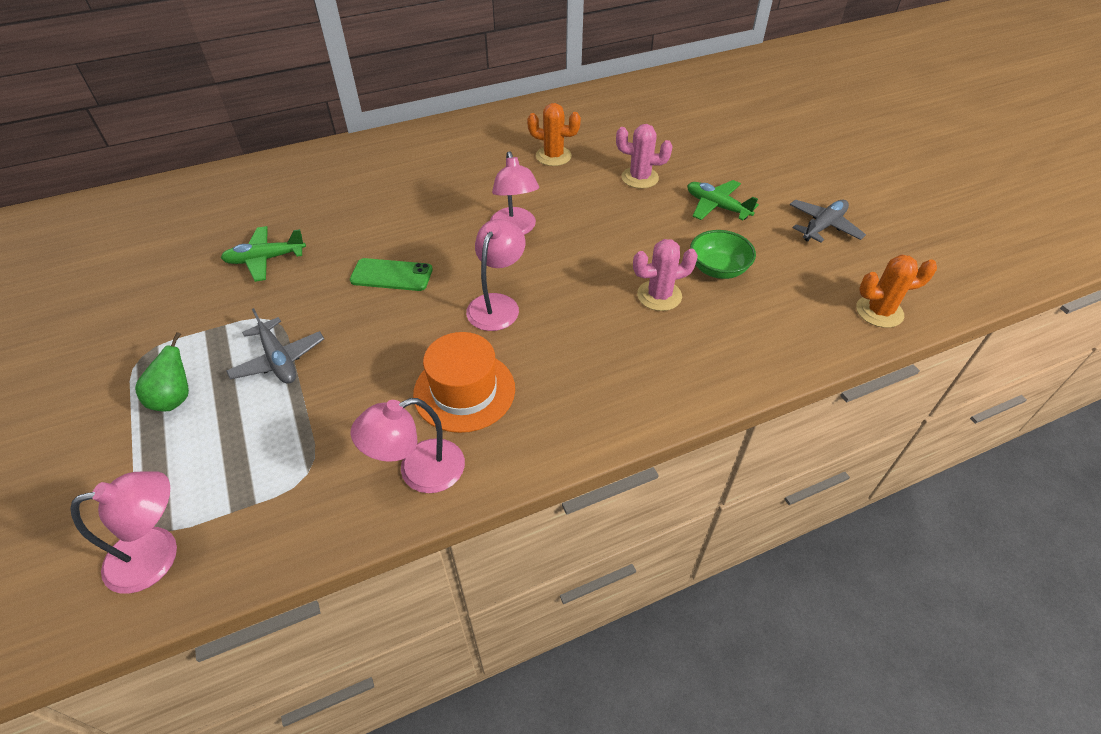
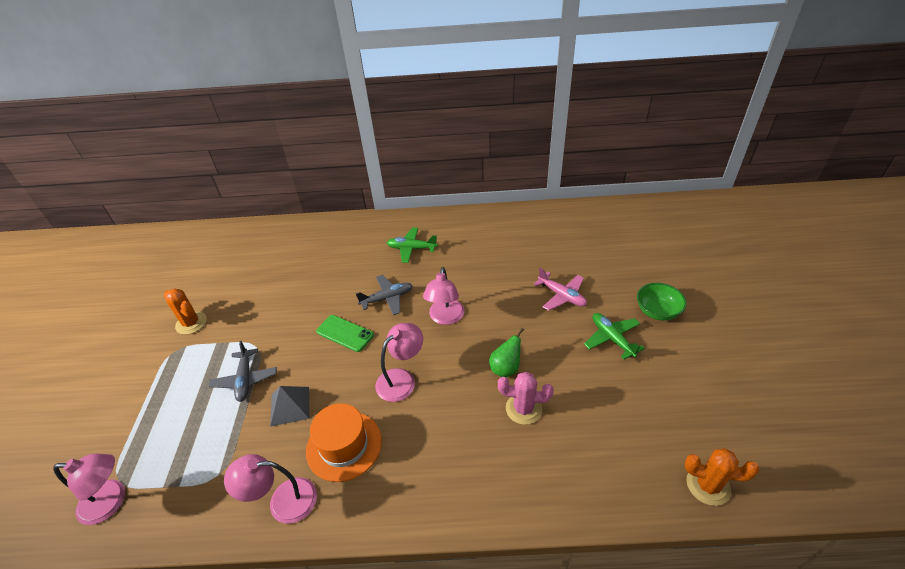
camera: 25 degrees right, 5 degrees down
green pear [135,332,189,411] -> green pear moved to [489,328,524,377]
green plane [221,226,306,282] -> green plane moved to [387,227,438,263]
orange cactus [527,103,581,166] -> orange cactus moved to [164,288,207,335]
pink cactus [616,124,673,189] -> pink plane [533,268,587,311]
green bowl [690,230,756,279] -> green bowl moved to [637,283,687,321]
grey plane [790,200,866,242] -> grey plane moved to [356,275,413,315]
none -> grey pyramid [270,386,309,427]

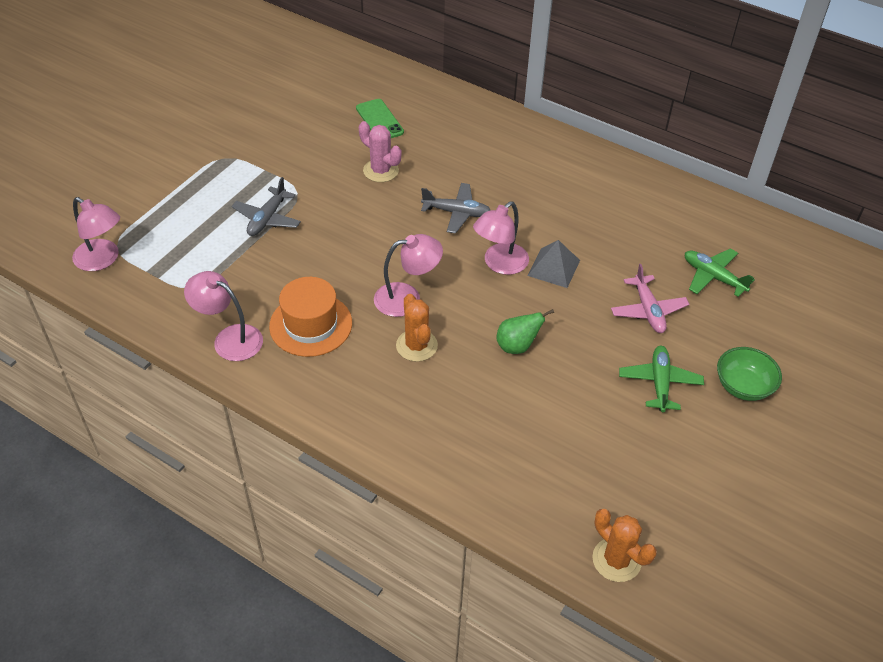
camera: 30 degrees right, 5 degrees up
orange cactus [164,288,207,335] -> orange cactus moved to [396,294,438,362]
grey pyramid [270,386,309,427] -> grey pyramid moved to [527,240,580,288]
green phone [316,315,374,352] -> green phone moved to [356,99,404,138]
green plane [387,227,438,263] -> green plane moved to [685,248,755,297]
pink cactus [498,372,554,425] -> pink cactus moved to [359,121,402,182]

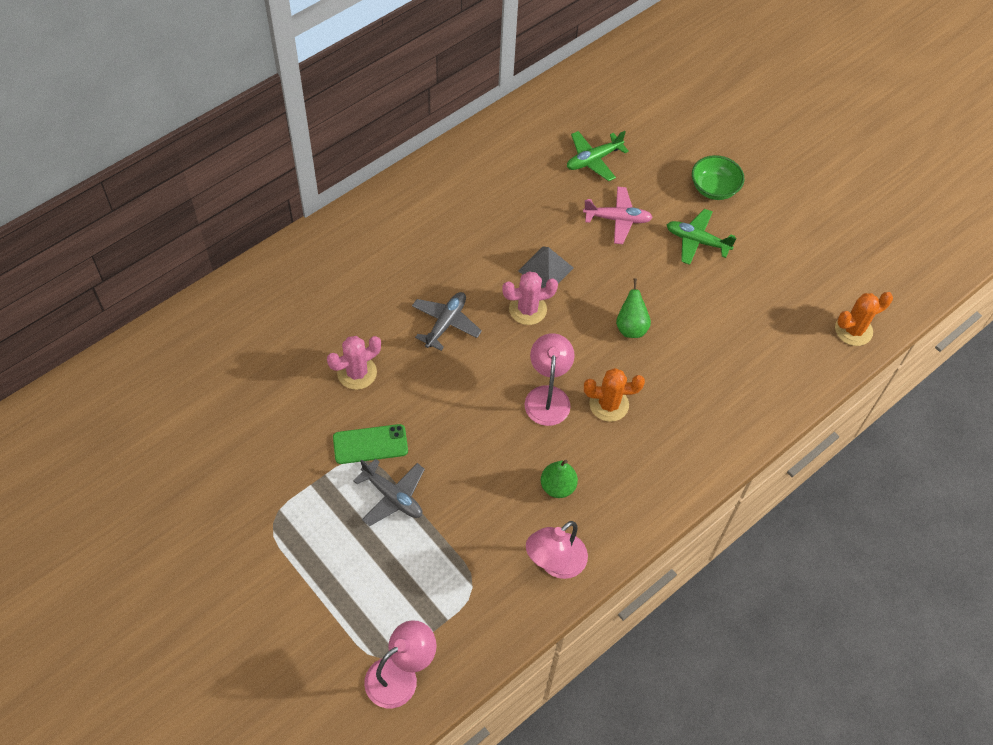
camera: 75 degrees left, 10 degrees up
orange hat [269,277,352,357] -> green pear [541,460,578,498]
green phone [356,99,404,138] -> green phone moved to [333,424,408,464]
pink lamp [473,201,529,275] -> pink cactus [502,271,558,325]

